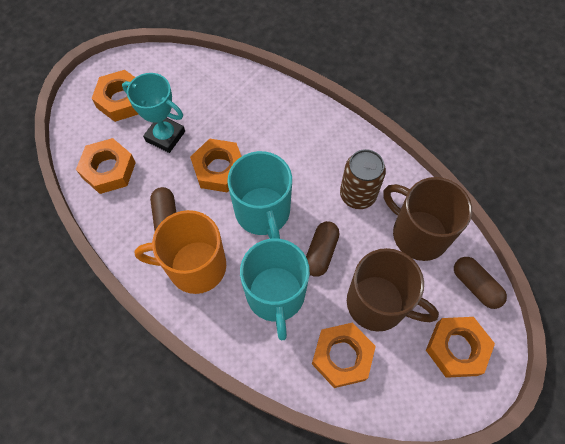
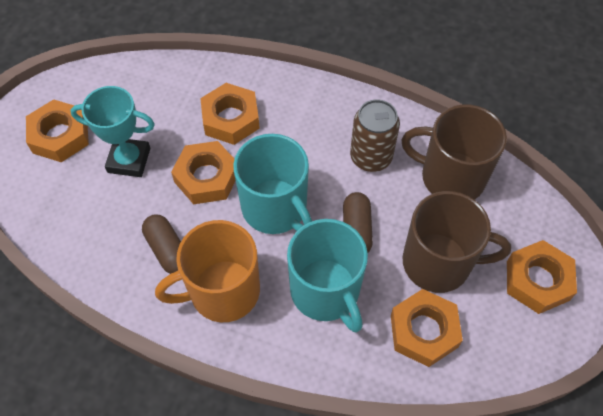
camera: 20 degrees left, 5 degrees down
orange nut [76,138,136,194] -> orange nut moved to [200,83,260,145]
brown capsule [454,257,507,309] -> none

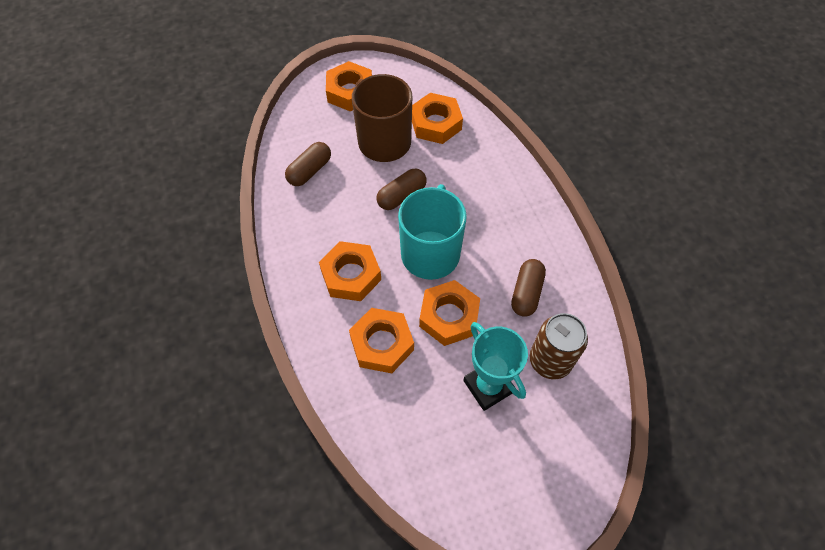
camera: 130 degrees left, 0 degrees up
orange nut [26,99,89,162] -> orange nut moved to [319,241,381,301]
orange mug [155,220,260,322] -> none
turquoise mug [287,219,368,333] -> none
brown can [350,99,400,172] -> brown can moved to [530,313,588,379]
brown mug [401,105,507,200] -> brown capsule [285,142,331,186]

